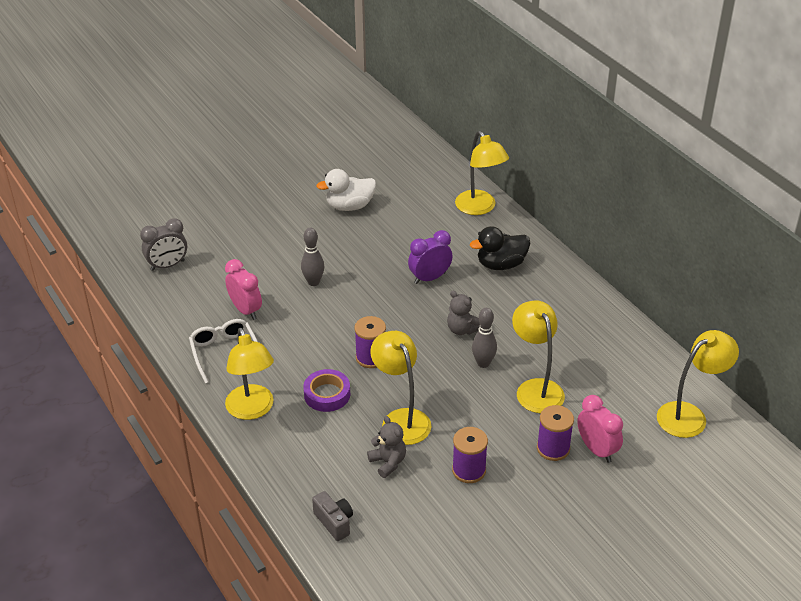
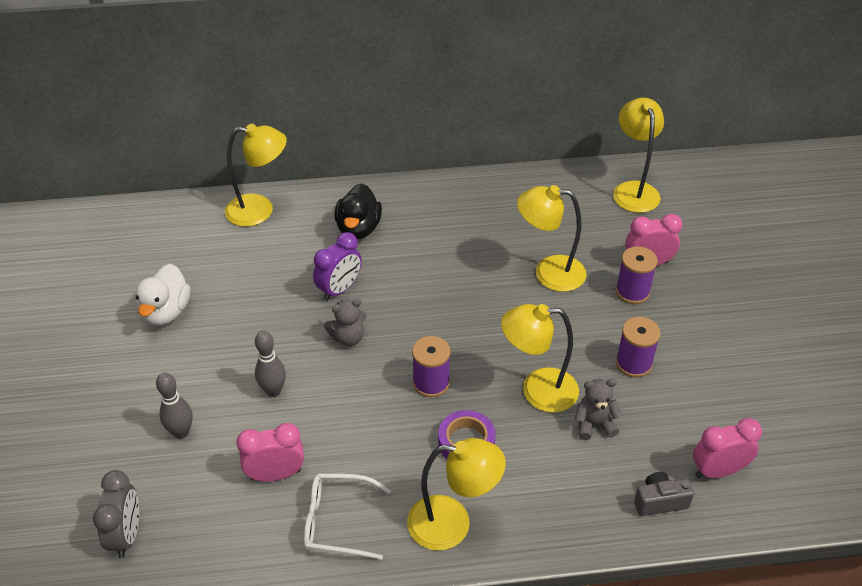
camera: 65 degrees left, 5 degrees up
purple clock [408,230,453,284] -> purple clock turned 135 degrees counterclockwise [313,232,362,301]
grey teddy bear [447,291,480,335] -> grey teddy bear moved to [324,299,366,346]
grey bowling pin [472,308,497,368] -> grey bowling pin moved to [156,373,193,439]
none -> pink clock [693,418,762,478]

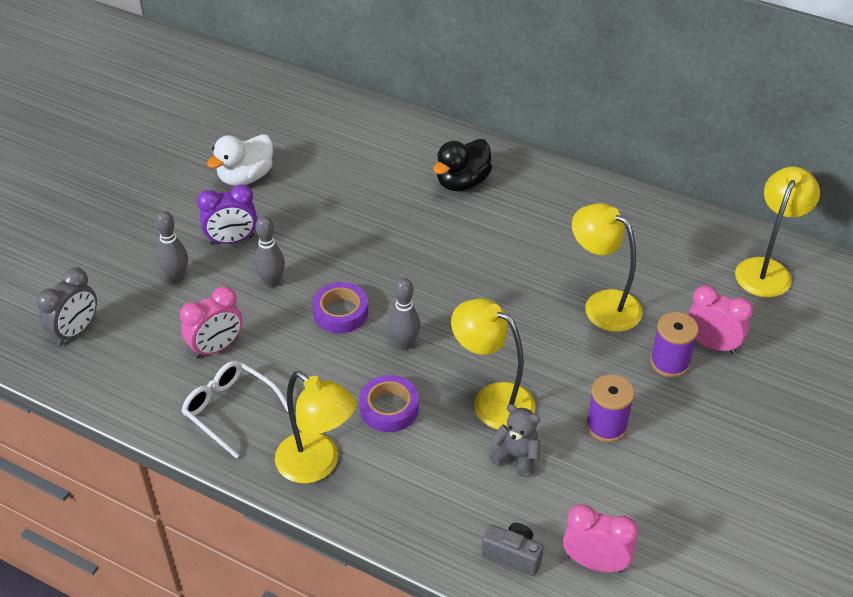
camera: 35 degrees right, 0 degrees up
yellow lamp [225,124,287,227] -> none
pink clock [236,423,304,482] -> pink clock turned 120 degrees clockwise [180,286,243,359]
purple clock [313,232,362,301] -> purple clock moved to [197,184,257,245]
grey teddy bear [324,299,366,346] -> none
purple spool [412,336,451,397] -> grey bowling pin [389,278,420,350]
none -> purple tape [312,282,368,333]

